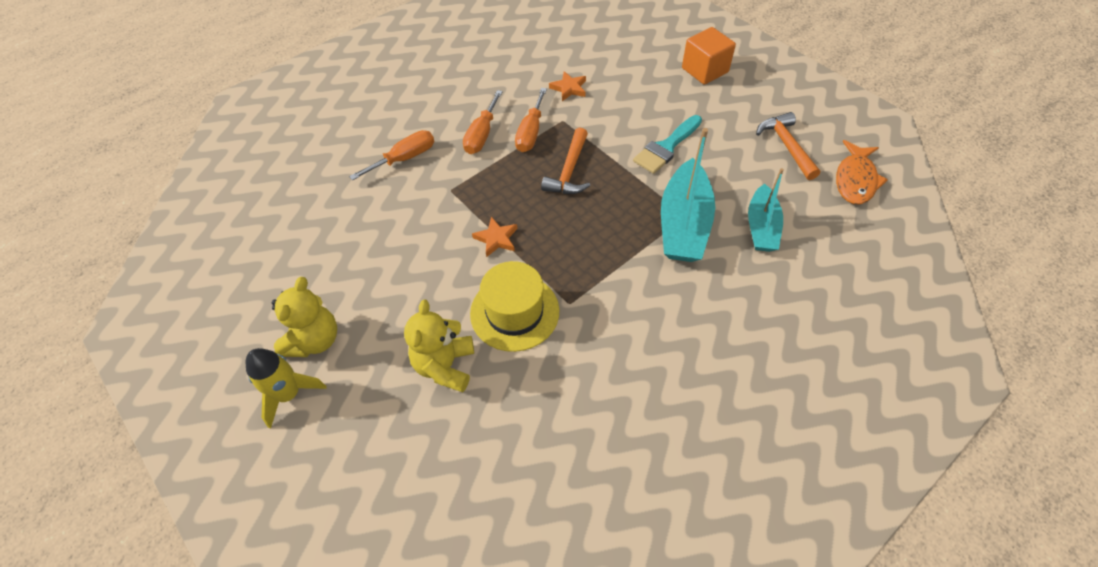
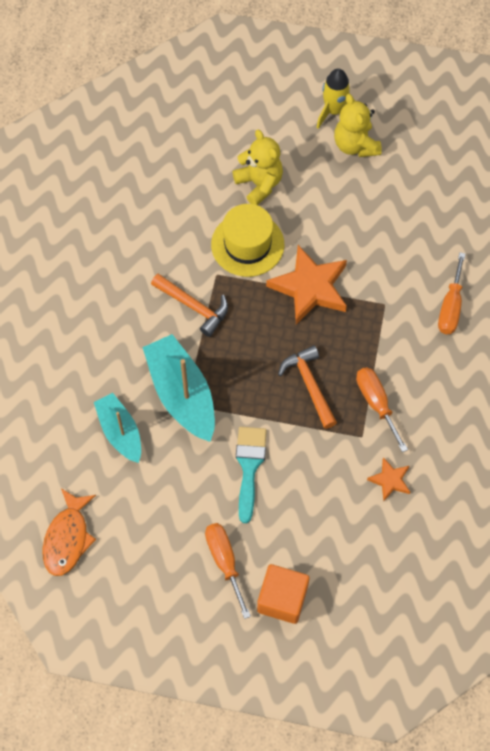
camera: 140 degrees right, 10 degrees up
orange screwdriver [463,90,503,154] -> orange screwdriver moved to [205,523,251,619]
orange star [472,217,518,257] -> orange star [266,245,347,325], size x2.01
orange hammer [756,112,820,180] -> orange hammer moved to [151,274,228,337]
orange fish [836,140,888,204] -> orange fish turned 150 degrees counterclockwise [42,488,96,576]

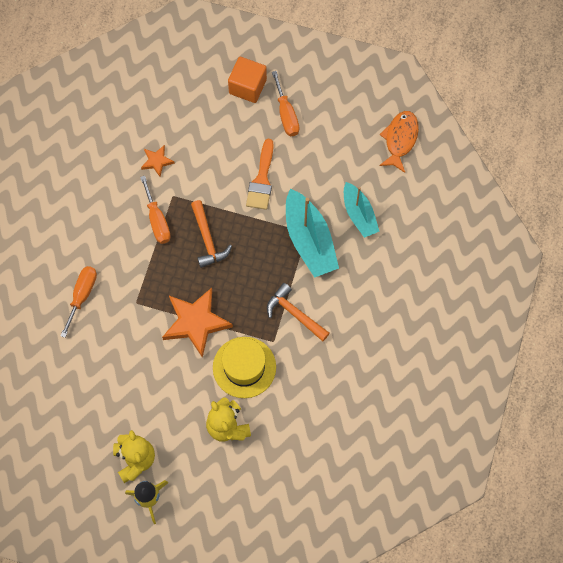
camera: 175 degrees left, 5 degrees up
turquoise brush [236,427,267,523] -> orange brush [246,139,274,210]

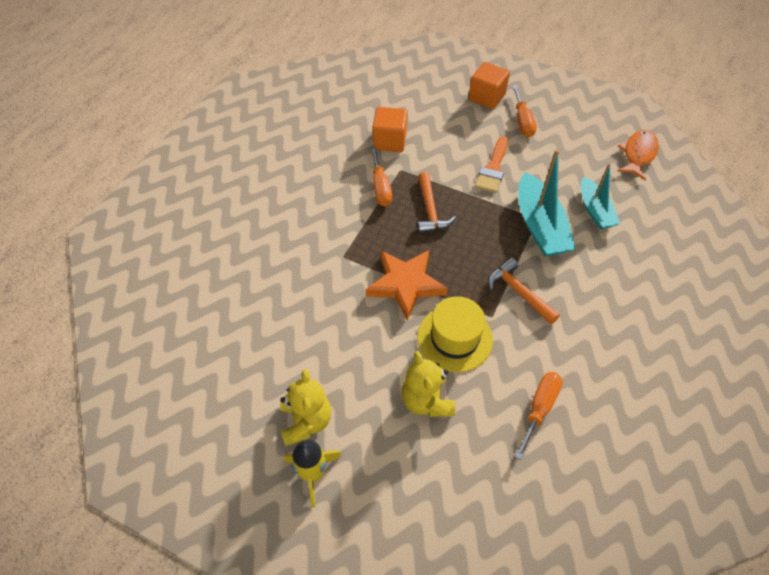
camera: 10 degrees right, 15 degrees down
orange screwdriver [60,266,97,338] -> orange screwdriver moved to [515,372,563,460]
orange star [141,145,175,177] -> orange cube [373,107,407,152]

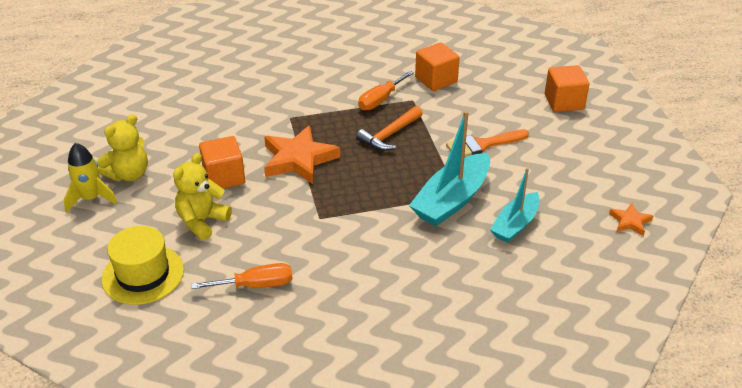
camera: 50 degrees right, 15 degrees down
yellow hat [417,296,493,372] -> yellow hat moved to [101,226,184,305]
orange hammer [488,258,560,324] -> none
orange screwdriver [512,85,537,137] -> none
orange fish [617,130,659,180] -> orange star [609,203,653,236]
none -> orange cube [199,136,245,189]

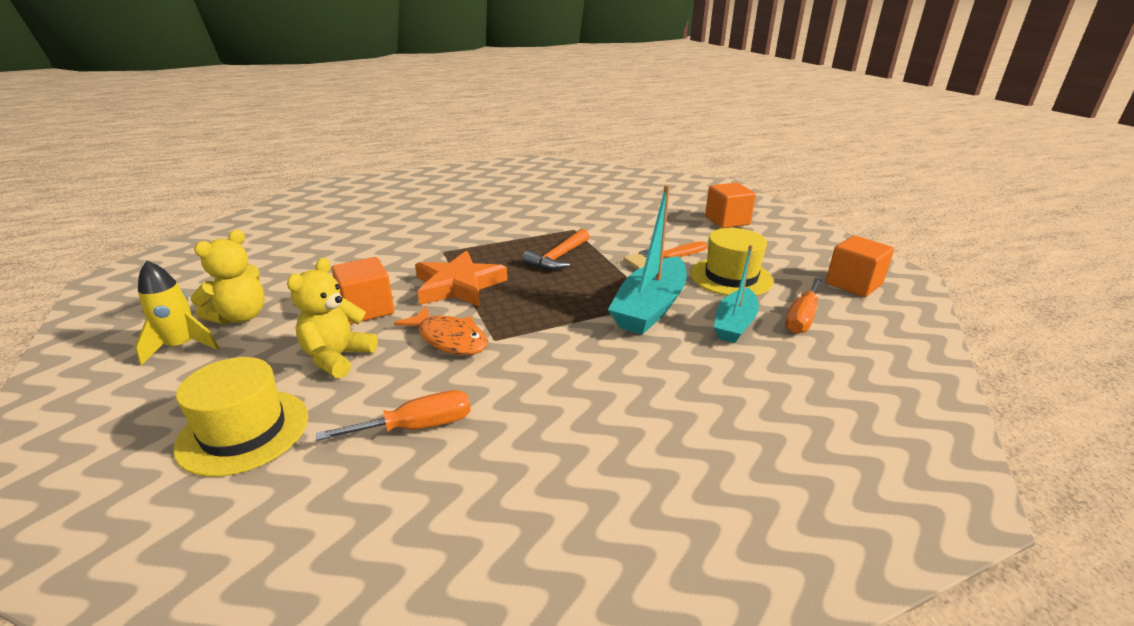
camera: 10 degrees left, 10 degrees down
orange screwdriver [358,71,414,111] -> orange screwdriver moved to [785,278,822,334]
orange cube [415,42,460,91] -> orange cube moved to [826,236,894,297]
orange star [609,203,653,236] -> none
none -> orange fish [394,305,488,355]
none -> yellow hat [690,228,774,296]

